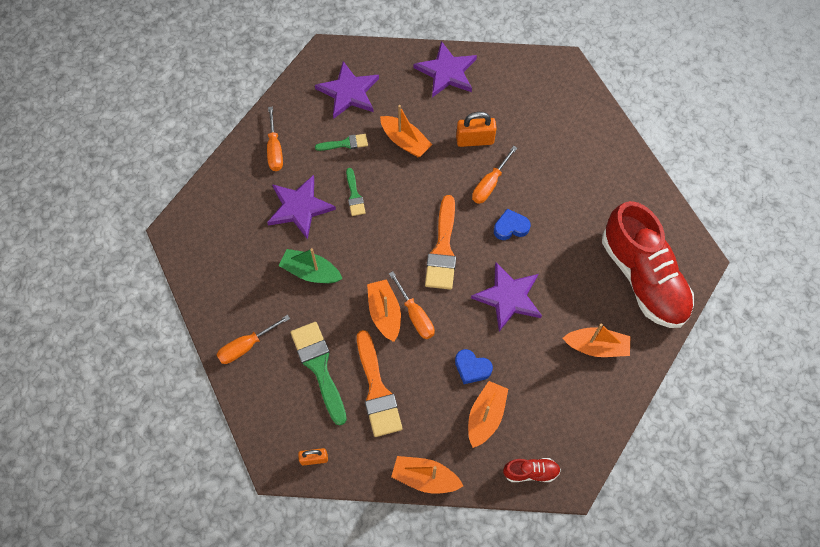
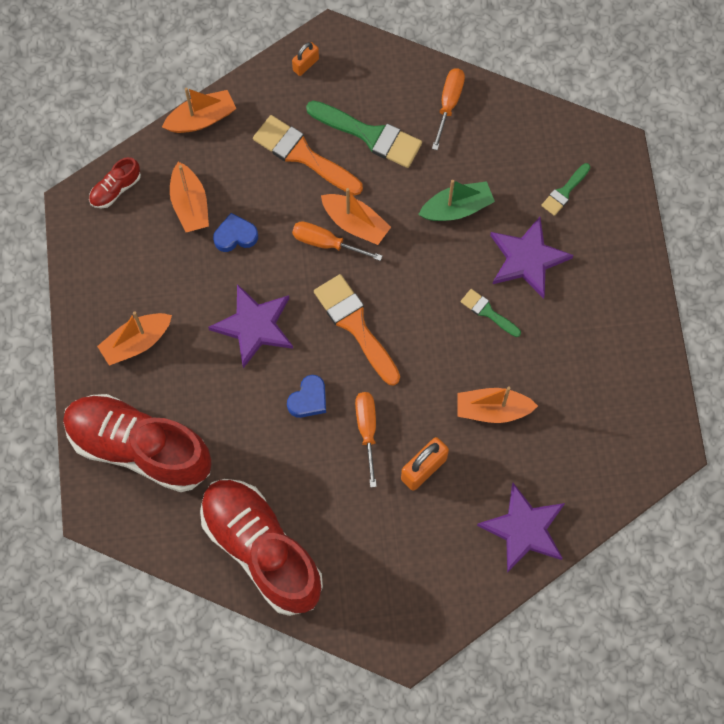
camera: 140 degrees right, 5 degrees up
orange screwdriver [267,107,283,171] -> none
purple star [315,61,379,118] -> none
green brush [315,134,368,151] -> green brush moved to [541,163,590,216]
none -> red shoe [200,479,323,616]

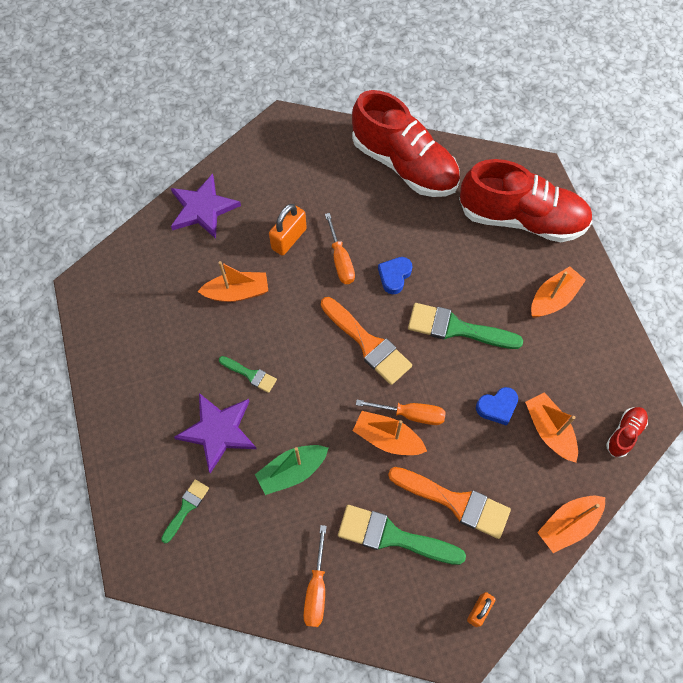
camera: 170 degrees right, 5 degrees down
purple star [208,284,293,368] -> green brush [408,303,523,349]

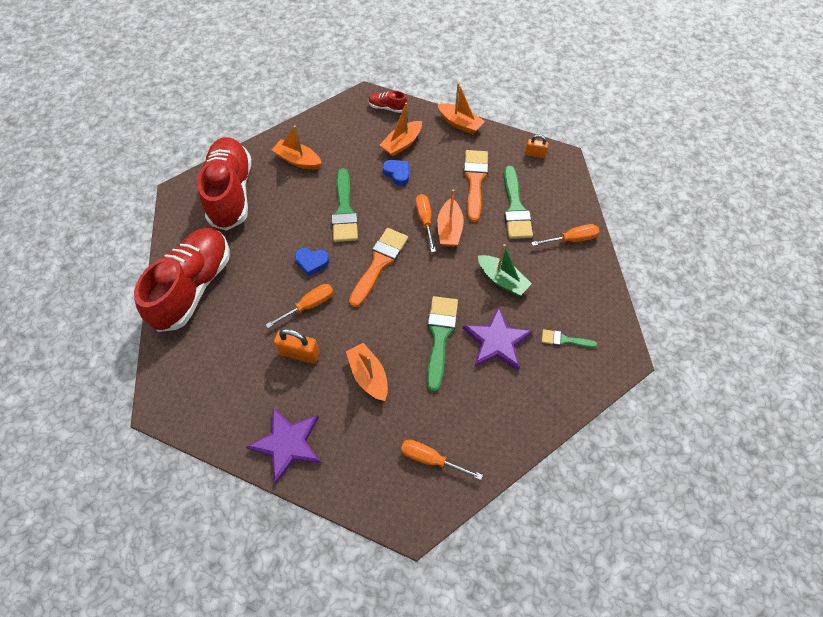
camera: 110 degrees left, 5 degrees down
green brush [219,356,277,393] -> green brush [427,296,458,392], size x1.86
none -> orange screwdriver [401,439,483,480]

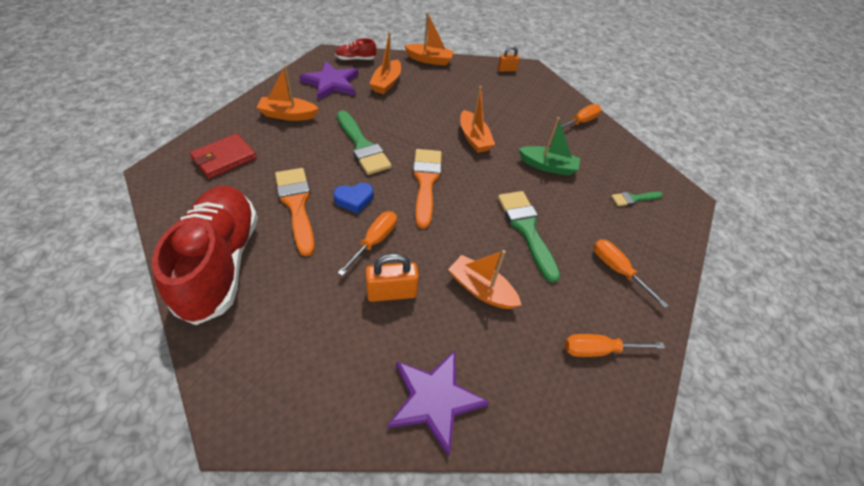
camera: 30 degrees left, 10 degrees down
red shoe [197,137,251,231] -> red wallet [190,134,257,179]
blue heart [383,160,409,186] -> none
orange screwdriver [415,194,436,252] -> orange screwdriver moved to [593,239,669,308]
purple star [463,306,533,371] -> purple star moved to [299,61,359,100]
orange brush [464,150,488,222] -> orange brush moved to [275,168,315,256]
green brush [504,166,533,239] -> none

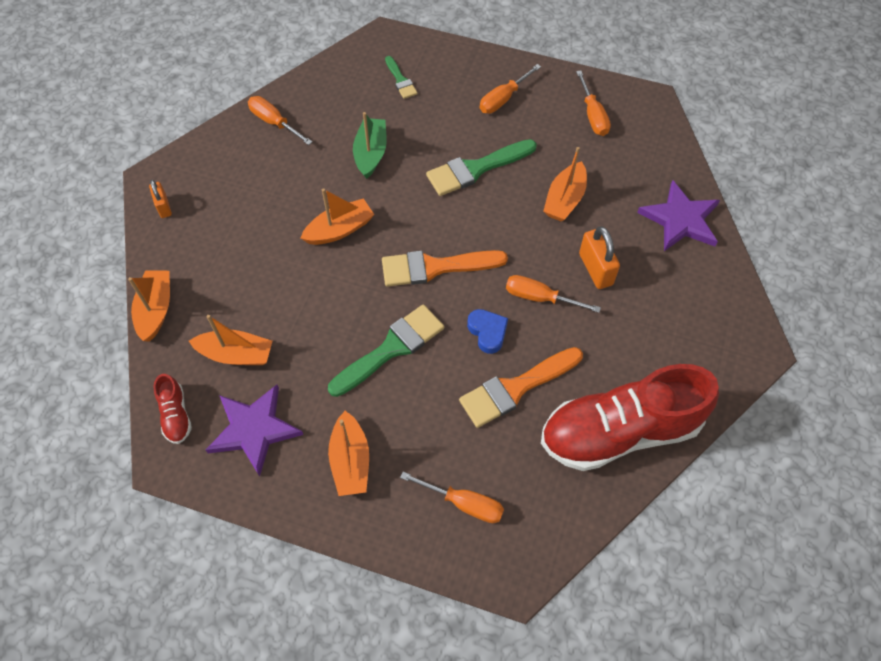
camera: 95 degrees left, 10 degrees up
red wallet [190,134,257,179] -> orange screwdriver [400,472,504,523]

